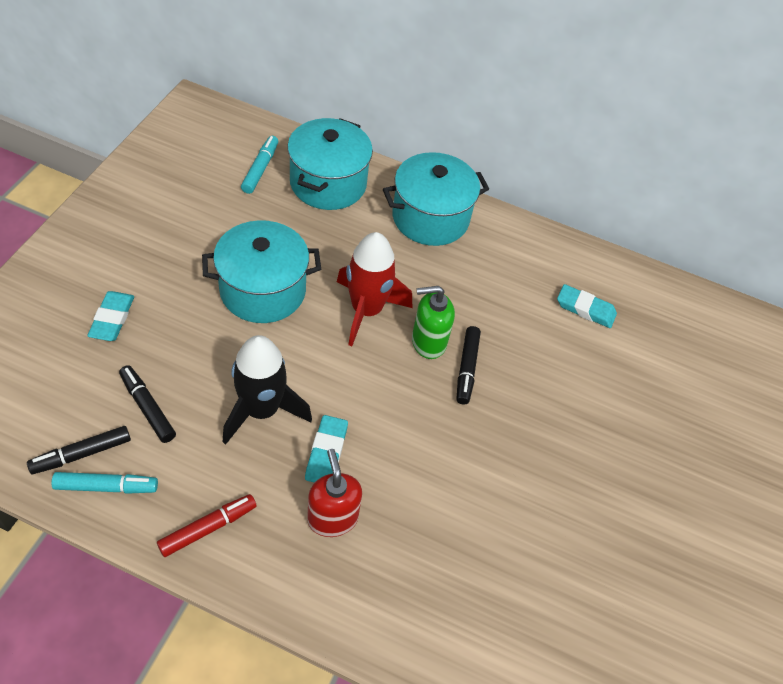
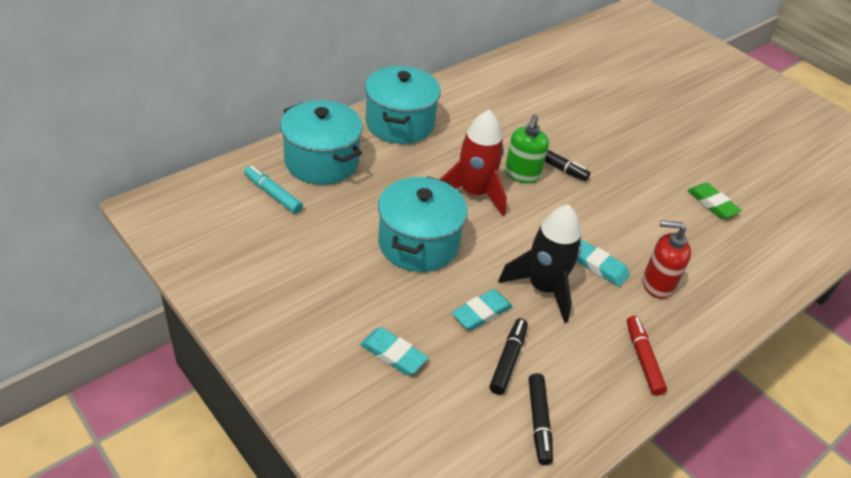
camera: 60 degrees left, 10 degrees down
turquoise marker [51,472,158,494] -> none
black marker [119,365,176,443] -> black marker turned 120 degrees clockwise [489,318,528,395]
turquoise eraser [557,284,617,328] -> turquoise eraser moved to [452,289,513,330]
none -> green eraser [687,183,742,219]

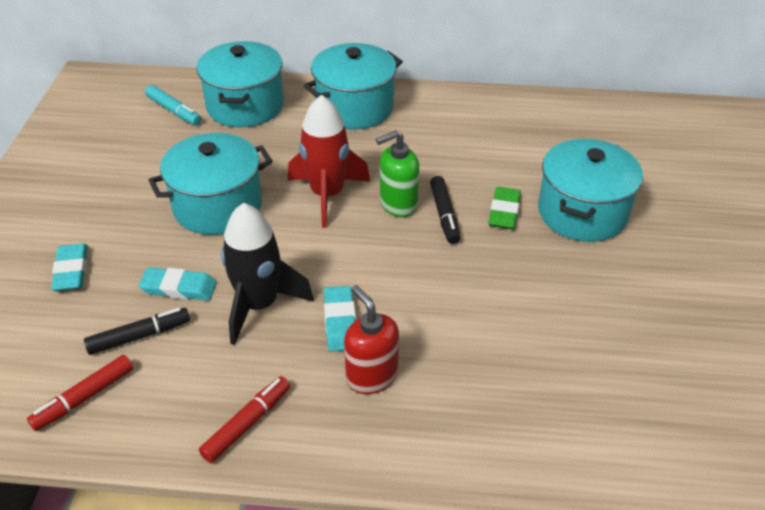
camera: 50 degrees right, 0 degrees up
turquoise marker [244,166,303,214] -> turquoise marker turned 135 degrees clockwise [145,85,202,126]
black marker [529,373,553,465] -> red marker [27,355,133,431]
green eraser [687,183,742,219] -> green eraser moved to [488,187,521,229]
none -> turquoise pot [538,139,643,242]

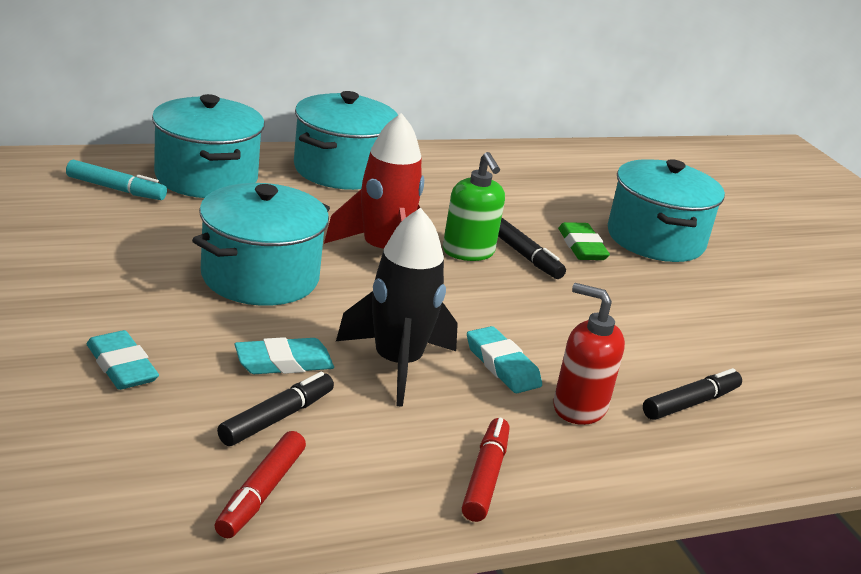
camera: 30 degrees left, 15 degrees down
green soap dispenser [376,130,419,217] -> green soap dispenser turned 60 degrees counterclockwise [443,152,505,261]
none -> black marker [643,368,742,420]

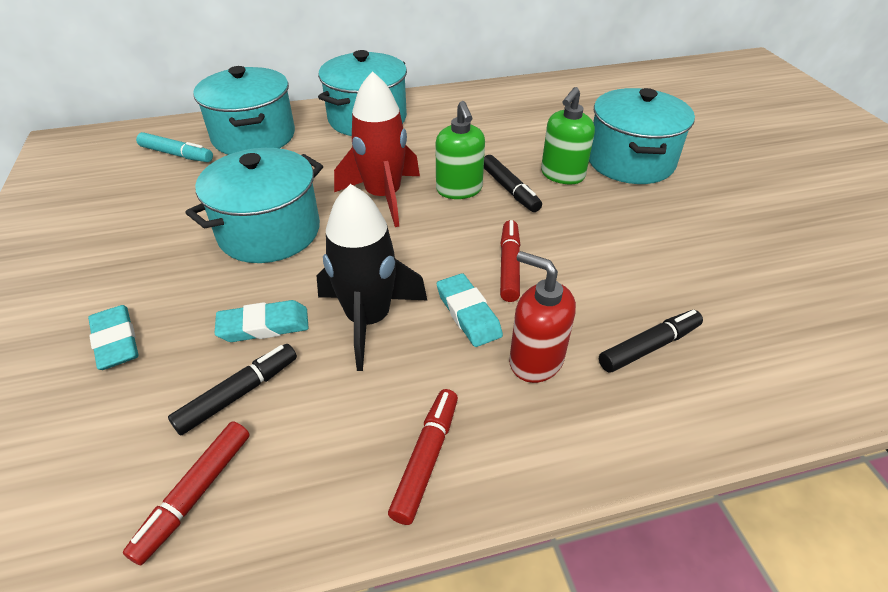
camera: 10 degrees right, 15 degrees up
green eraser [558,222,610,260] -> green soap dispenser [541,87,595,184]
none -> red marker [500,220,521,302]

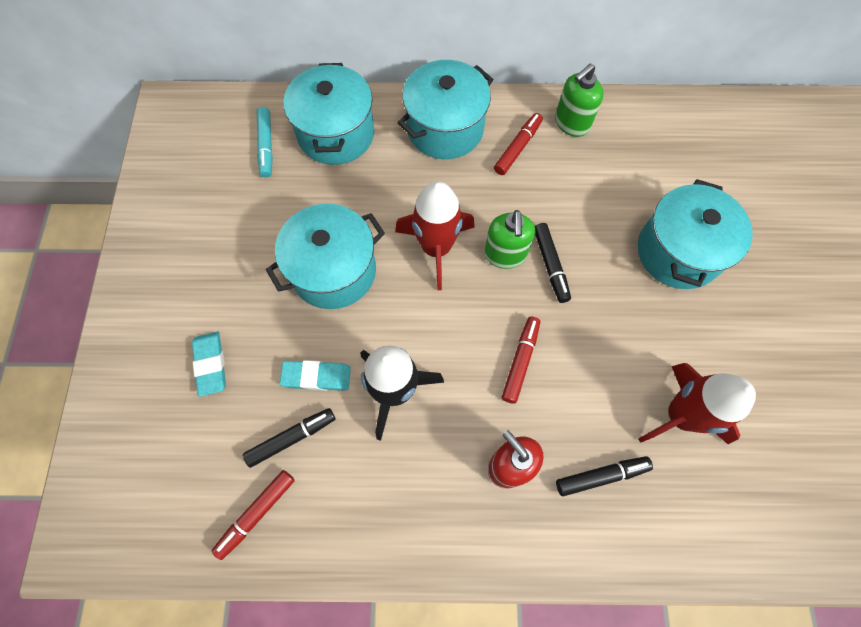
camera: 15 degrees right, 25 degrees up
turquoise marker [136,132,213,162] -> turquoise marker turned 45 degrees clockwise [257,107,273,178]
red marker [388,389,458,525] -> red marker moved to [494,113,543,175]
turquoise eraser [437,273,503,347] -> none
green soap dispenser [541,87,595,184] -> green soap dispenser moved to [555,63,604,137]
none -> red rocket [638,363,756,444]

